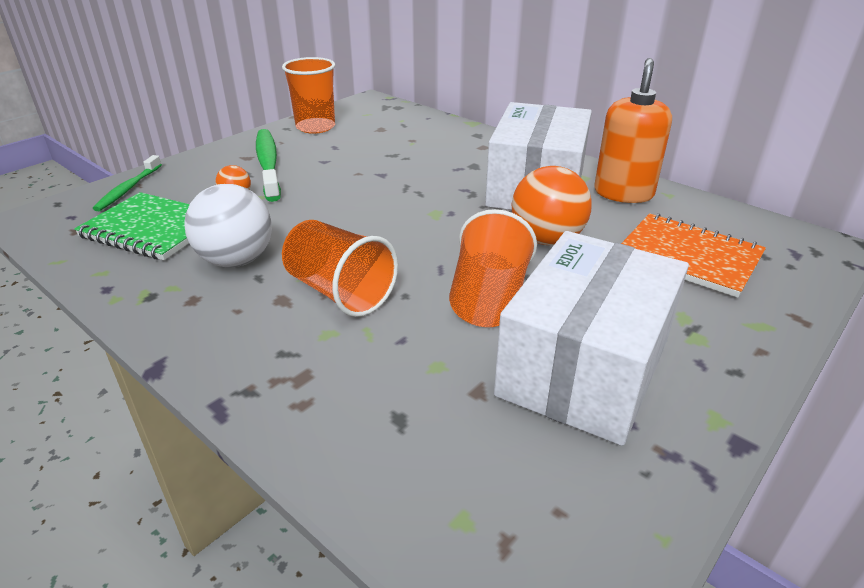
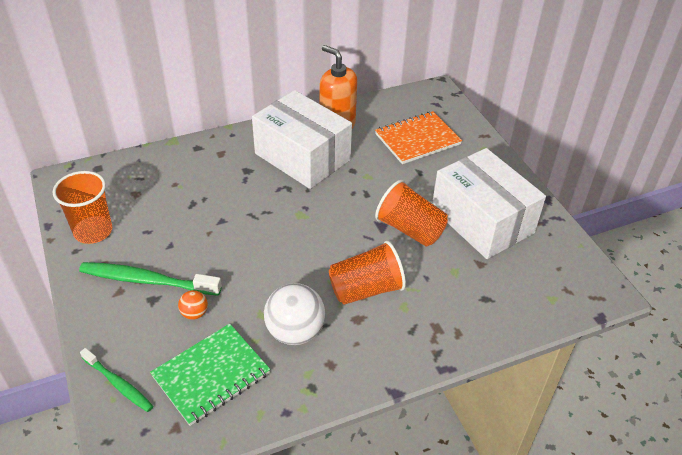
camera: 65 degrees left, 10 degrees up
orange ball [512,166,592,245] -> none

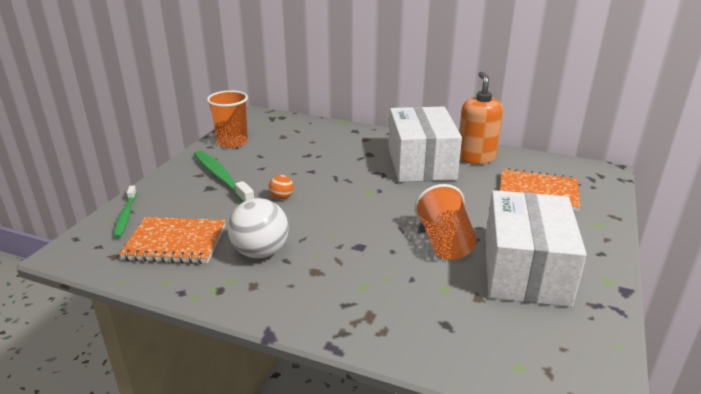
camera: 45 degrees right, 15 degrees down
green notebook [150,324,270,426] -> orange notebook [119,217,226,264]
orange ball [178,290,208,320] -> orange ball moved to [269,175,294,200]
orange cup [329,241,406,305] -> none

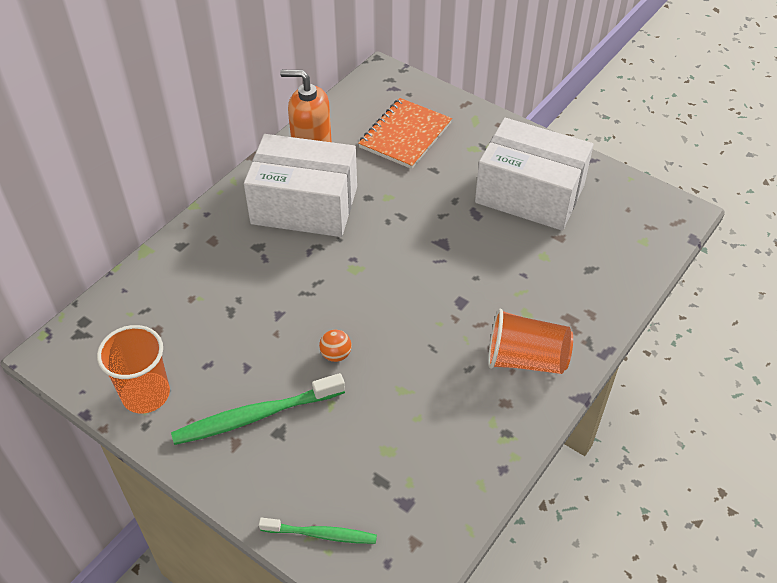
camera: 75 degrees left, 20 degrees up
orange notebook [119,217,226,264] -> none
white ball [228,198,289,258] -> none
orange cup [414,184,477,260] -> orange cup moved to [488,309,573,374]

